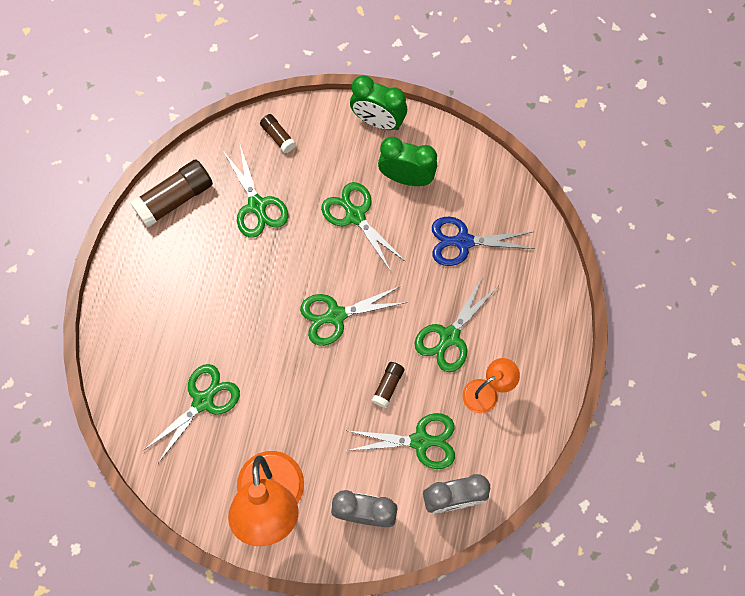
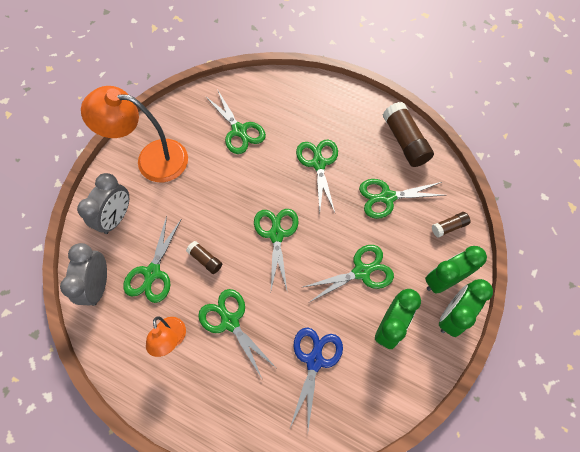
camera: 105 degrees right, 5 degrees down
none -> green scissors [296,140,338,213]
none -> green clock [425,246,487,294]

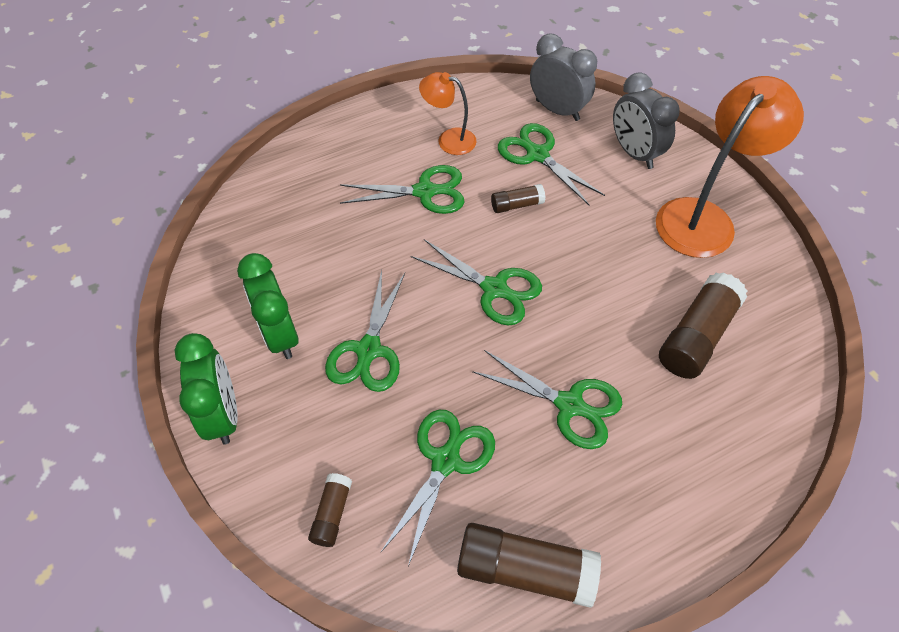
camera: 125 degrees right, 10 degrees down
green scissors [205,89,266,154] -> brown glue stick [659,272,747,379]
blue scissors [290,327,343,429] -> none
green clock [425,246,487,294] -> none

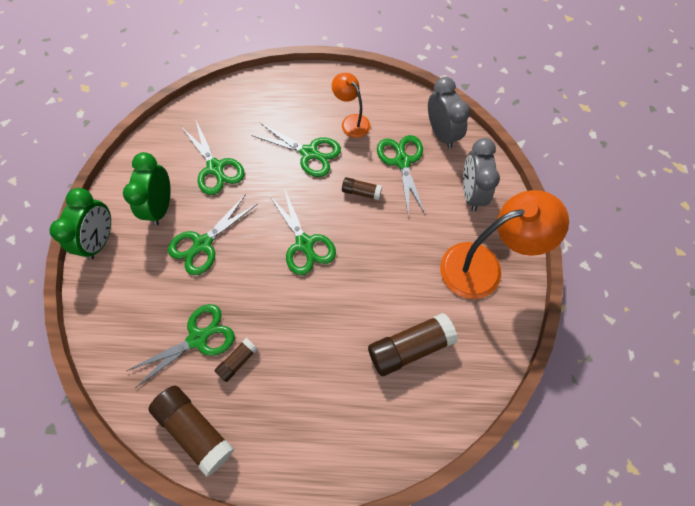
camera: 30 degrees right, 10 degrees up
brown glue stick [308,473,352,547] -> brown glue stick moved to [215,338,258,382]
green scissors [472,350,622,449] -> green scissors moved to [182,121,245,195]

